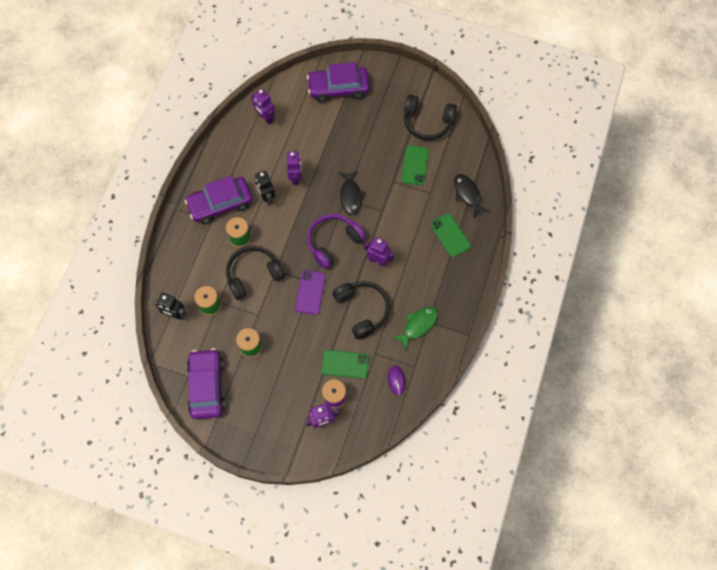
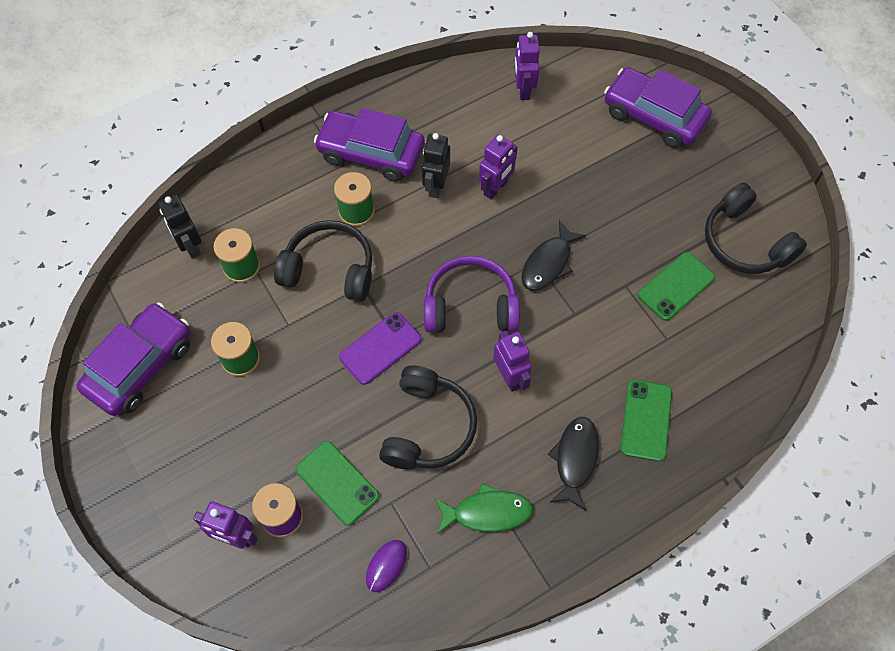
camera: 40 degrees right, 5 degrees down
black fish [454,174,489,219] -> black fish moved to [548,417,599,511]

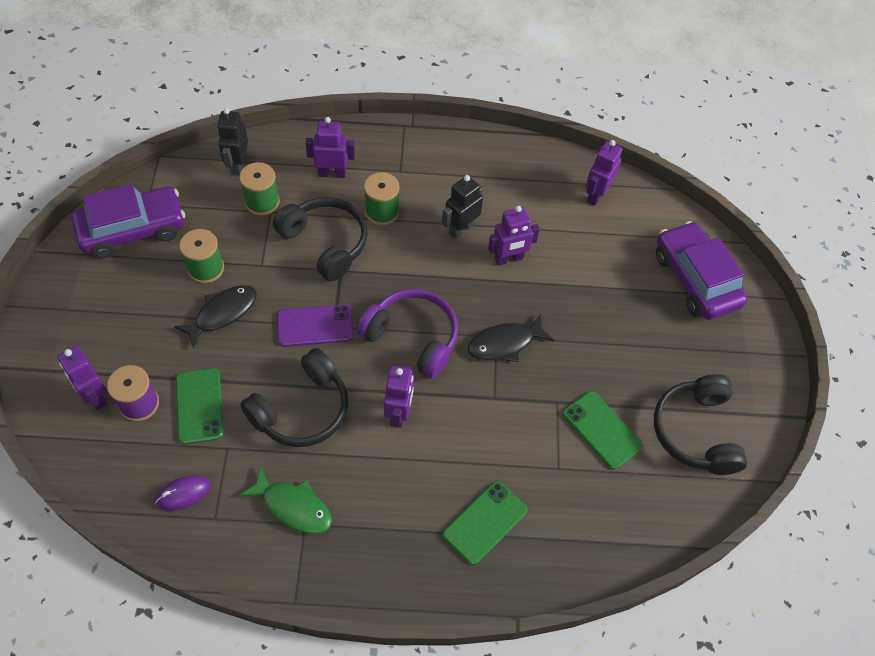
camera: 30 degrees right, 5 degrees down
purple car [314,108,425,182] -> none
black fish [548,417,599,511] -> black fish moved to [174,285,257,349]
green phone [638,252,715,321] -> green phone turned 60 degrees clockwise [563,391,643,469]
none -> purple robot [305,117,355,178]

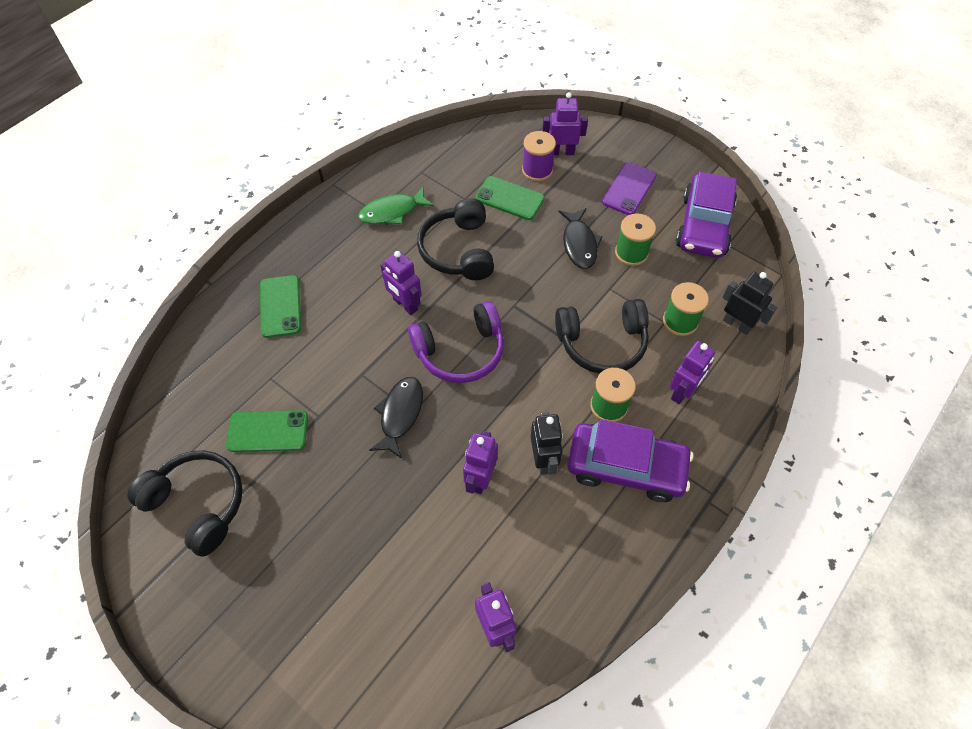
camera: 130 degrees right, 0 degrees up
purple mouse [155,475,210,511] -> none
purple phone [277,305,354,347] -> purple phone moved to [602,162,657,215]
purple car [656,221,747,320] -> purple car moved to [567,419,693,502]

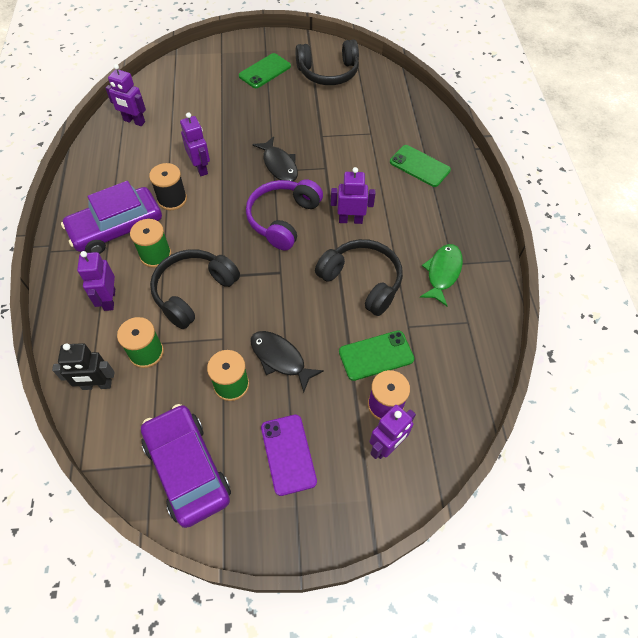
camera: 135 degrees right, 0 degrees up
green phone [226,410,308,452] -> green phone moved to [239,53,291,88]
black robot [531,412,563,475] -> black spool [149,163,187,210]

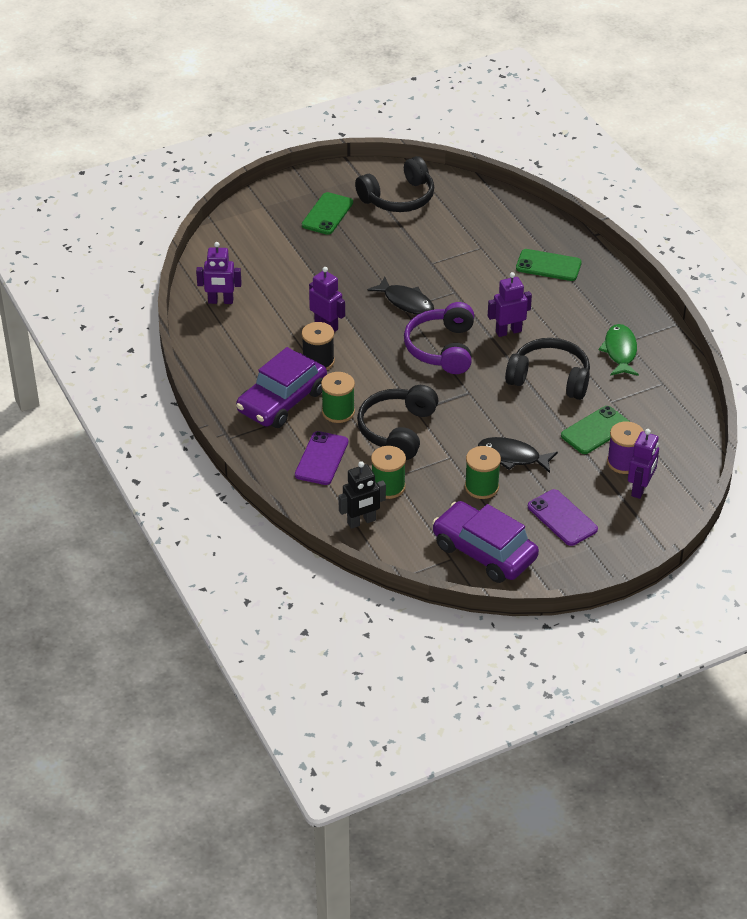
camera: 20 degrees left, 15 degrees down
purple robot [77,251,115,311] -> purple phone [295,431,348,485]

